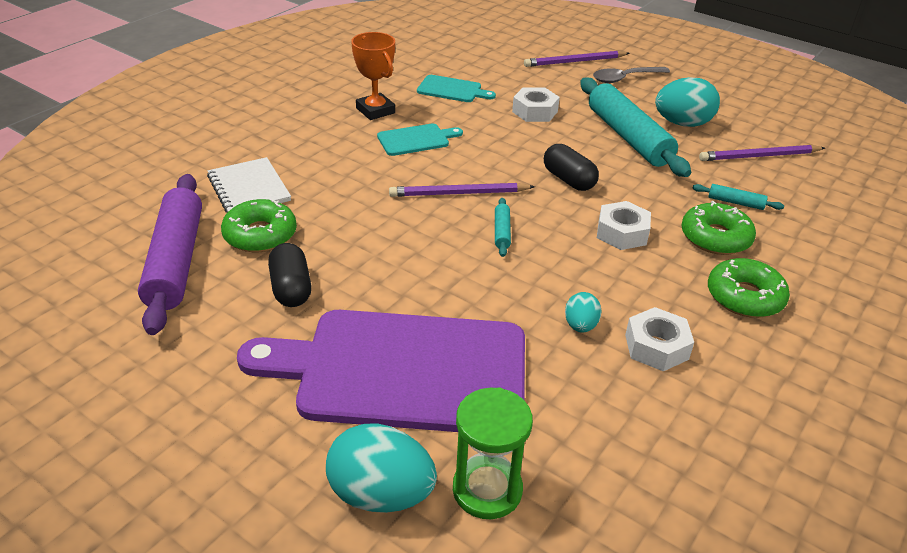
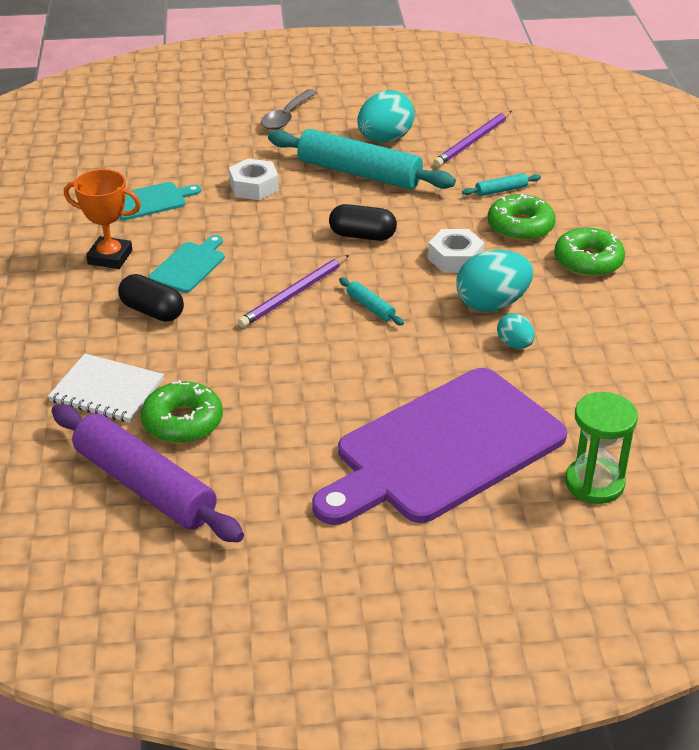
camera: 40 degrees left, 0 degrees up
black capsule [268,243,311,307] -> black capsule moved to [118,274,184,322]
turquoise egg [326,423,437,513] -> turquoise egg moved to [456,250,533,312]
purple pencil [524,51,630,67] -> none
white nut [625,307,694,371] -> none

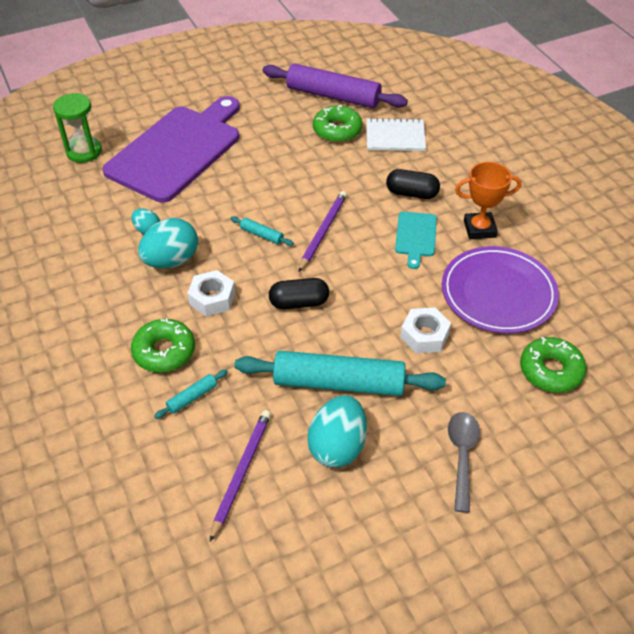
camera: 160 degrees right, 10 degrees up
turquoise cutting board [119,182,201,220] -> purple plate [442,246,559,333]
green donut [554,227,625,277] -> green donut moved to [520,337,587,393]

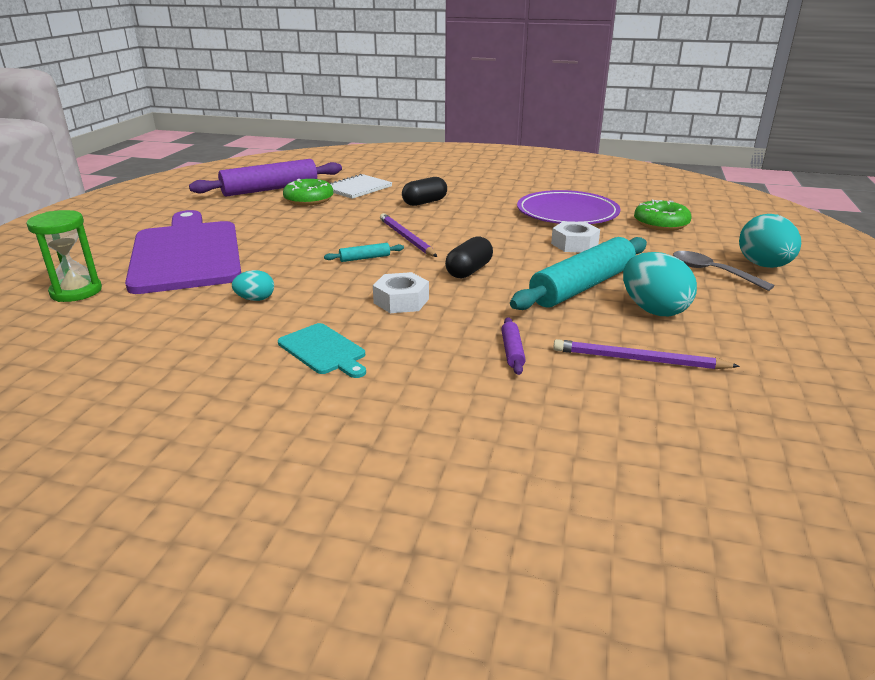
camera: 50 degrees left, 20 degrees down
green donut [131,318,195,373] -> none
turquoise egg [138,218,198,269] -> turquoise egg moved to [739,214,801,268]
turquoise rolling pin [154,370,228,419] -> purple rolling pin [501,317,526,375]
purple pencil [210,410,271,542] -> purple pencil turned 45 degrees counterclockwise [553,339,740,369]
turquoise cutting board [395,212,437,269] -> turquoise cutting board moved to [278,323,366,378]
orange trophy [455,162,521,239] -> none

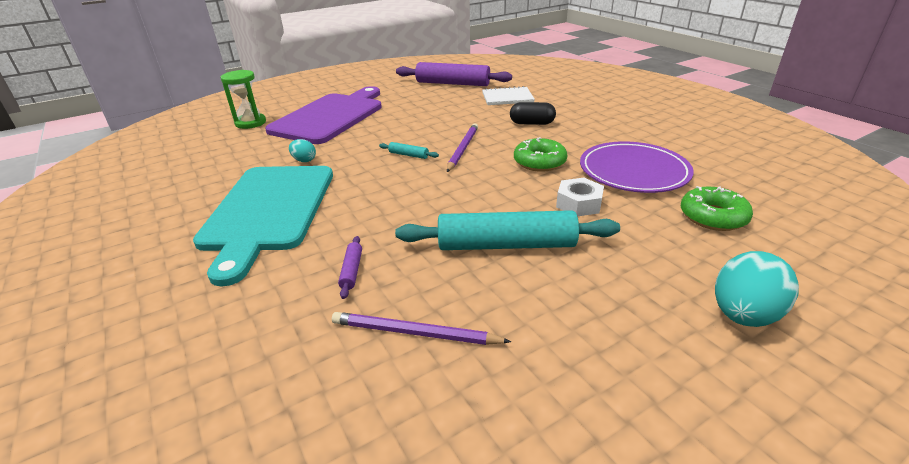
camera: 45 degrees right, 5 degrees up
turquoise cutting board [278,323,366,378] -> turquoise cutting board [193,166,333,286], size x2.37
green donut [283,179,333,205] -> green donut moved to [514,137,567,172]
white nut [373,272,429,313] -> none
black capsule [445,236,493,278] -> none
purple rolling pin [501,317,526,375] -> purple rolling pin turned 45 degrees counterclockwise [338,236,362,299]
purple pencil [553,339,740,369] -> purple pencil turned 45 degrees counterclockwise [332,312,511,345]
turquoise egg [623,252,697,316] -> none
grey spoon [673,251,774,291] -> none

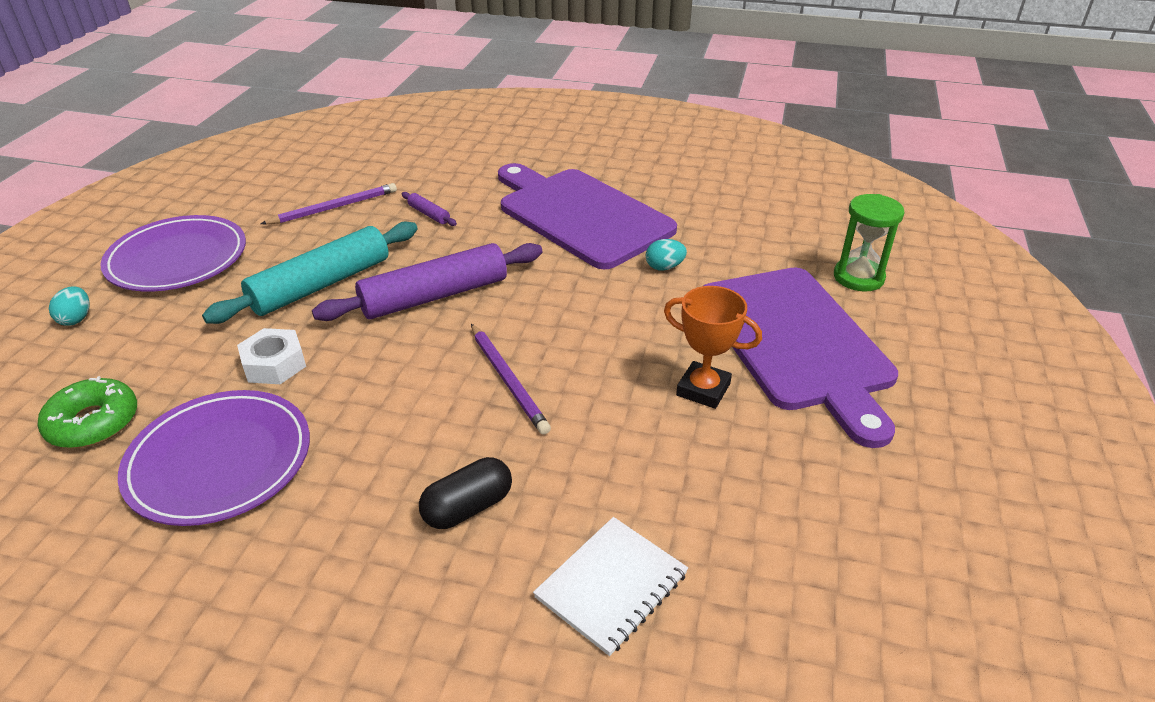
camera: 135 degrees right, 5 degrees up
turquoise cutting board [193,166,333,286] -> purple cutting board [498,163,677,269]
turquoise rolling pin [379,142,439,159] -> none
purple rolling pin [396,62,512,86] -> purple rolling pin moved to [312,243,542,321]
green donut [514,137,567,172] -> none
turquoise egg [715,251,799,327] -> turquoise egg [49,286,90,326], size x0.54
none -> purple plate [100,215,246,292]
none -> orange trophy [664,286,762,409]

